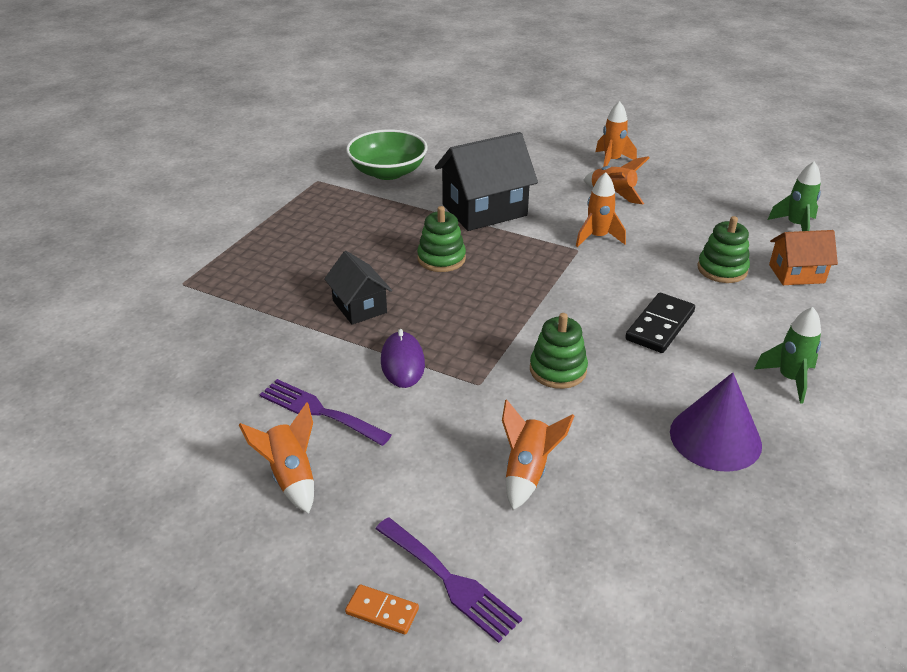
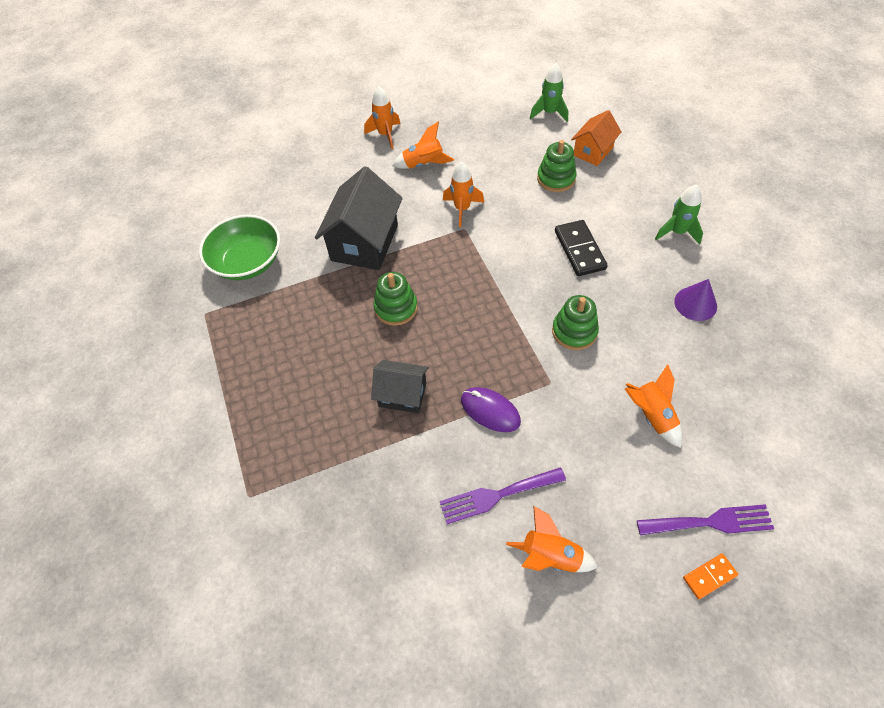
camera: 45 degrees left, 20 degrees up
purple cone [670,373,762,472] -> purple cone [674,279,717,321], size x0.66

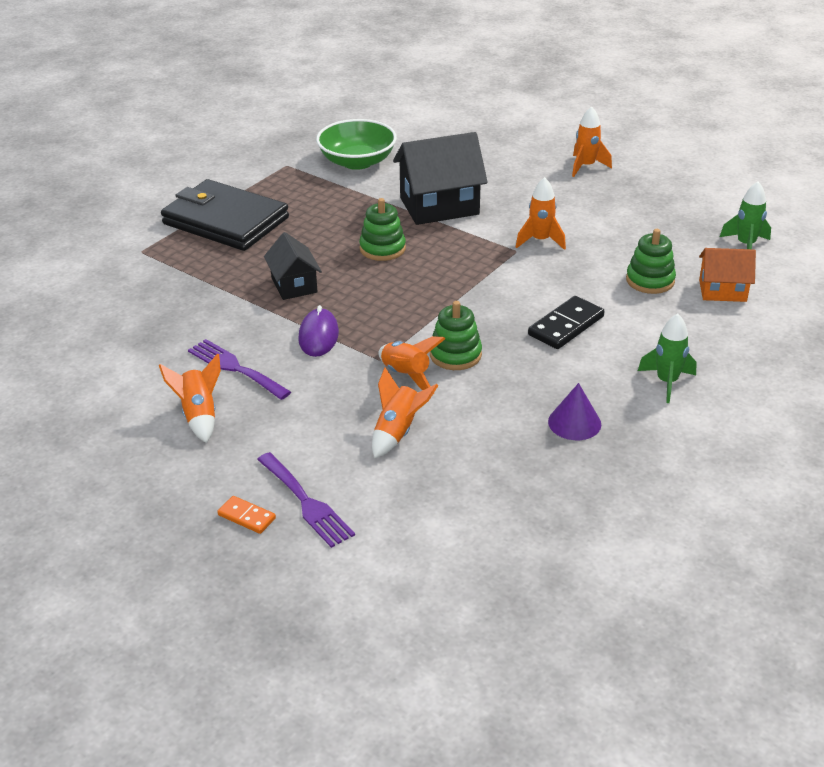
camera: 55 degrees right, 20 degrees down
orange rocket [392,122,454,169] -> orange rocket moved to [378,336,445,390]
none -> black wallet [161,179,289,251]

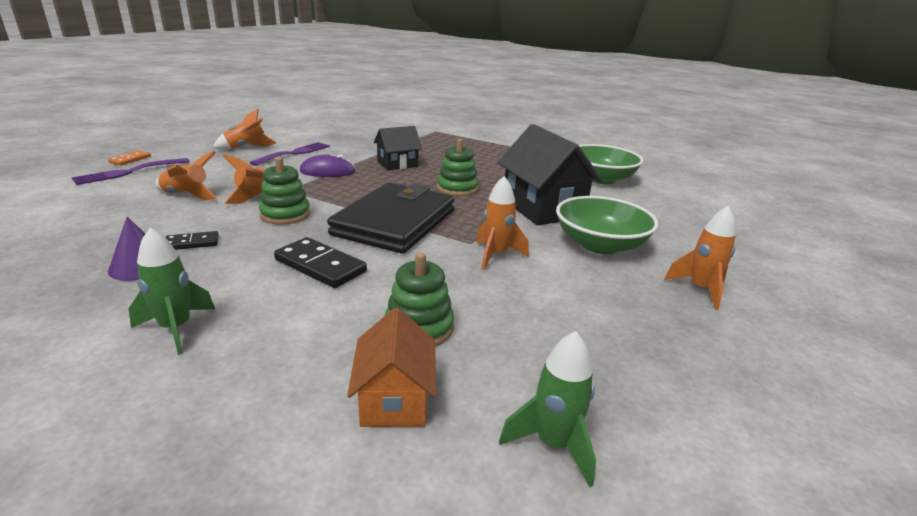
camera: 80 degrees right, 10 degrees down
black wallet [161,179,289,251] -> black wallet moved to [327,182,454,254]
none -> black domino [165,231,219,250]
none -> green bowl [556,196,659,254]

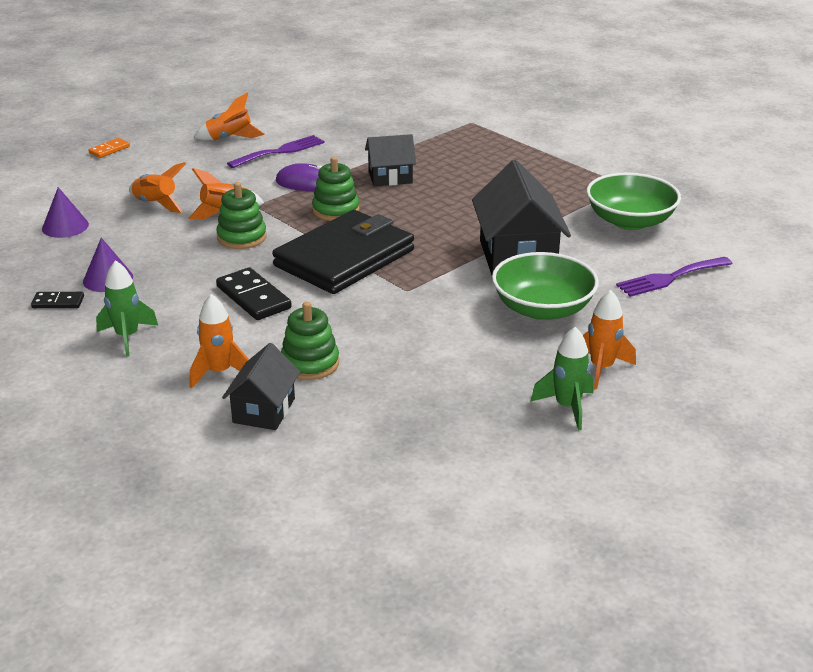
camera: 20 degrees right, 5 degrees up
purple fork [71,158,190,185] -> purple fork moved to [616,257,733,297]
black domino [165,231,219,250] -> black domino moved to [31,292,84,308]
orange house [347,308,436,427] -> black house [222,343,300,430]
green stacking toy [437,139,479,196] -> green stacking toy moved to [312,157,359,221]
orange rocket [476,176,529,270] -> orange rocket moved to [190,294,249,389]
green rocket [499,331,596,487] -> green rocket moved to [530,327,593,431]
none -> purple cone [42,187,89,238]

